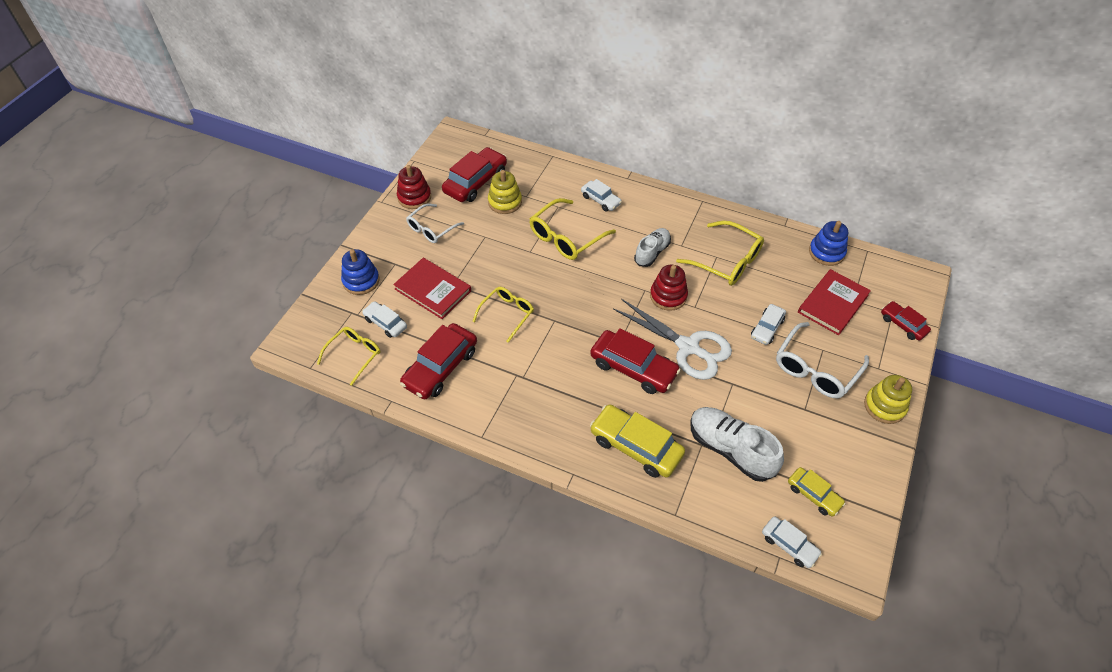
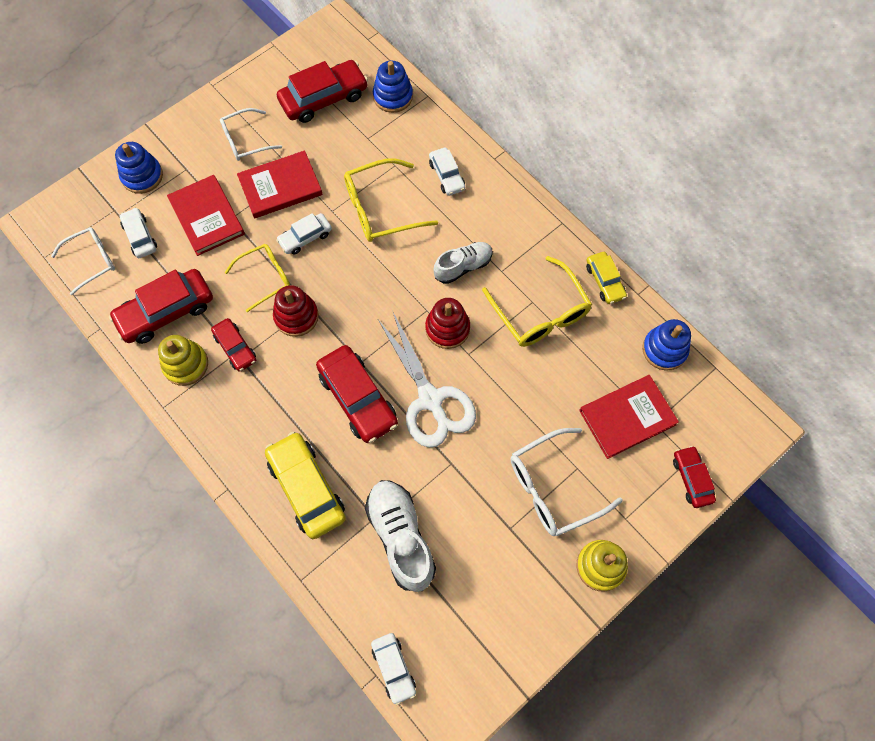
camera: 25 degrees right, 15 degrees up
yellow glasses [317,327,380,386] -> white glasses [51,227,115,295]
red stacking toy [397,165,431,209] -> red stacking toy moved to [273,285,319,337]
yellow stacking toy [488,170,522,214] -> yellow stacking toy moved to [158,335,208,386]
white car [751,304,786,345] -> white car moved to [276,213,332,255]
yellow car [788,467,845,516] -> yellow car moved to [586,252,627,304]
none -> red car [211,318,256,372]
none -> red book [237,150,323,219]
none -> blue stacking toy [373,61,413,113]

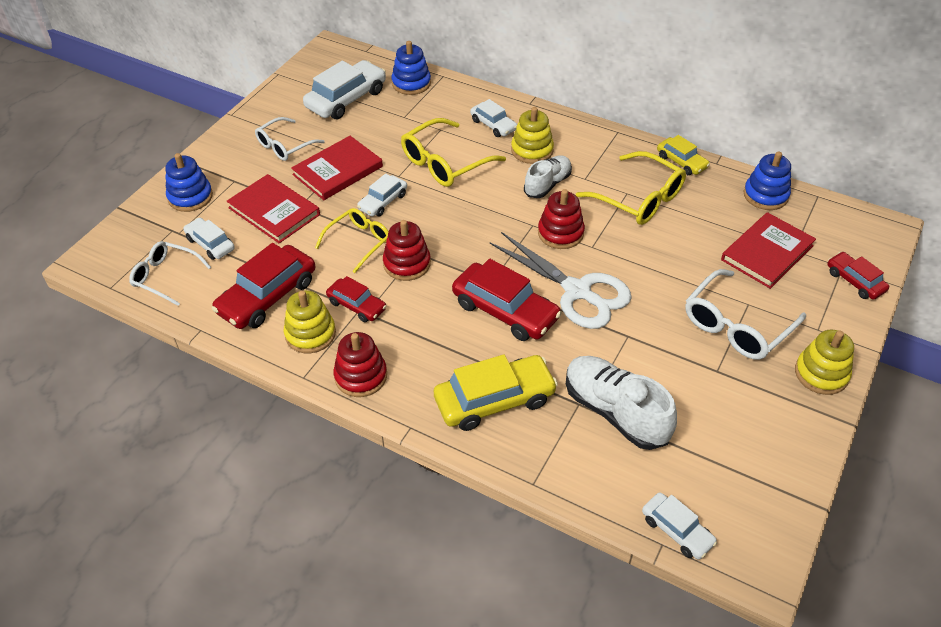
camera: 20 degrees left, 20 degrees down
white glasses [51,227,115,295] -> white glasses turned 105 degrees counterclockwise [129,241,211,306]
yellow car [265,432,346,539] -> yellow car turned 120 degrees clockwise [434,354,558,431]
red car [277,60,368,123] -> white car [303,60,386,119]
none -> red stacking toy [333,332,387,397]
none -> yellow stacking toy [511,107,554,164]

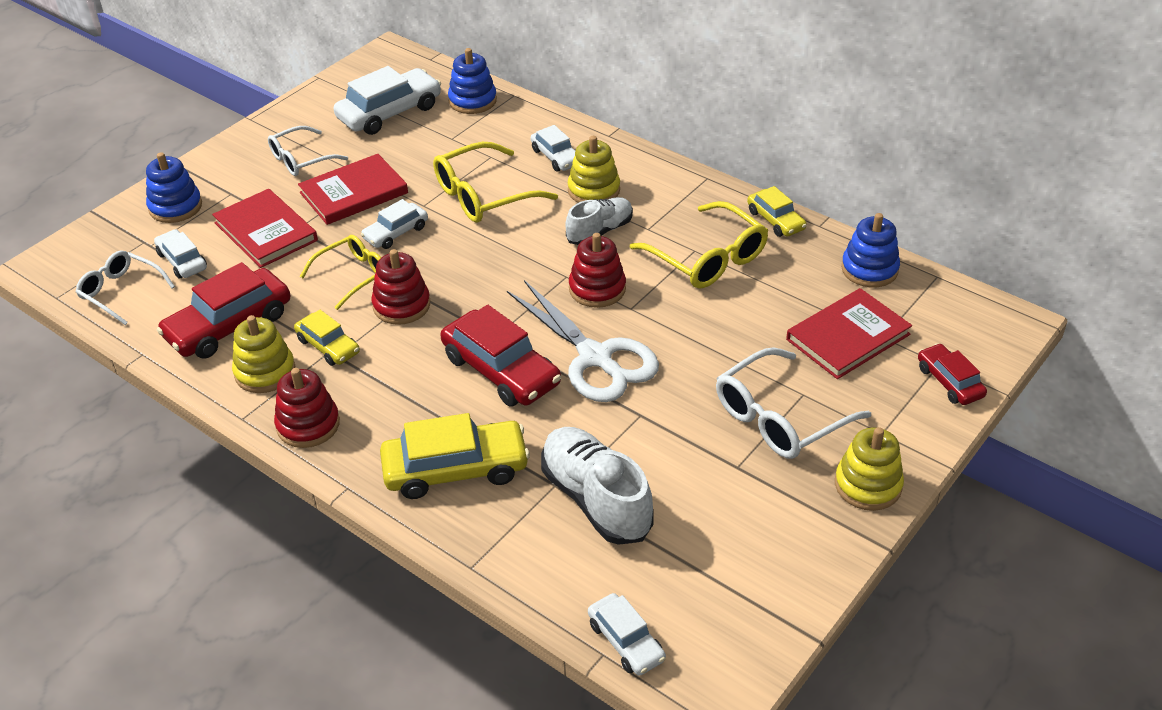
camera: 10 degrees right, 5 degrees down
red car [326,276,386,322] -> yellow car [294,310,360,366]

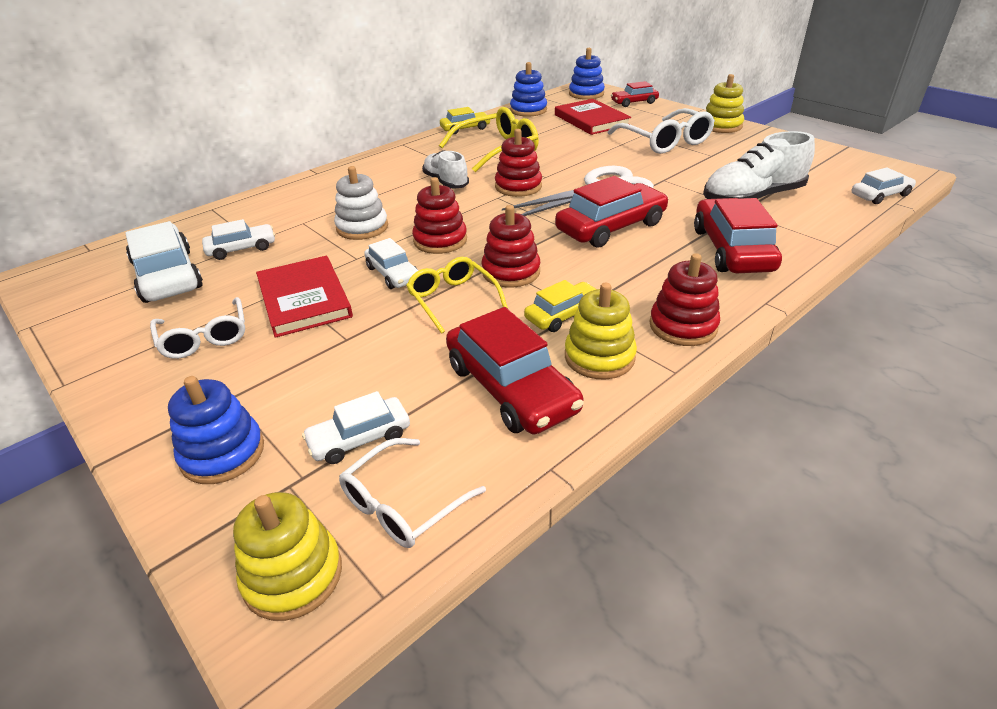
camera: 80 degrees left, 5 degrees down
red book [212,189,318,268] -> none
yellow car [380,413,530,499] -> red car [694,198,782,273]
yellow glasses [433,142,558,223] -> white stacking toy [334,166,388,240]
blue stacking toy [448,48,497,114] -> blue stacking toy moved to [569,48,605,100]
white car [530,125,575,171] -> white car moved to [202,219,275,260]
yellow stacking toy [568,136,620,203] -> yellow stacking toy moved to [233,492,342,621]
none -> red stacking toy [412,177,467,254]

